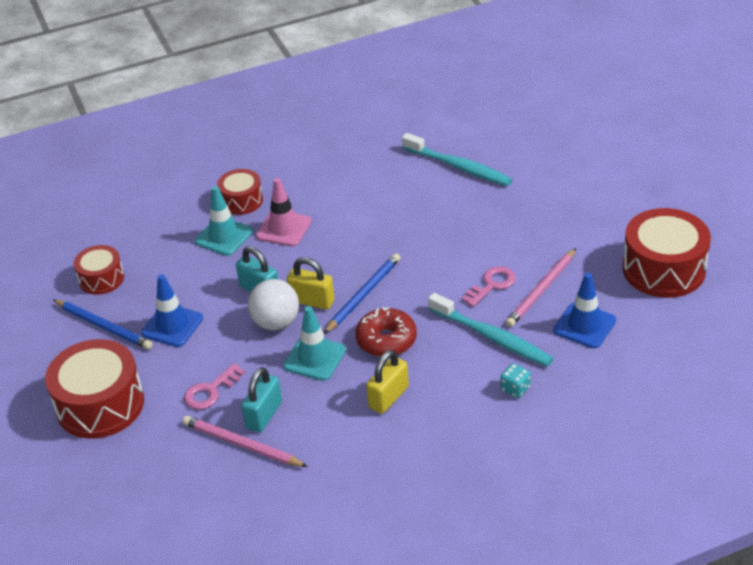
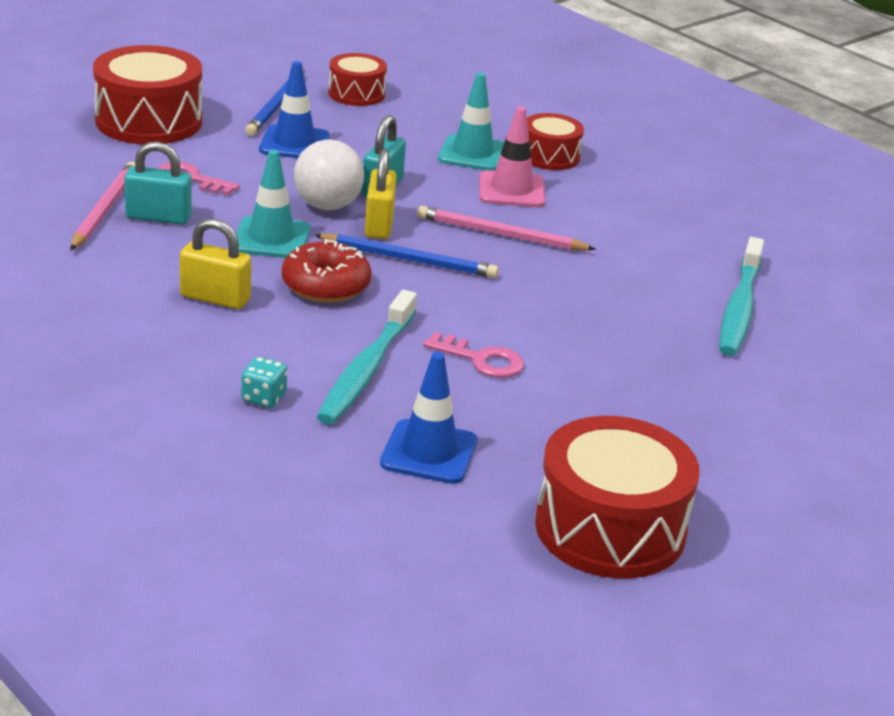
camera: 65 degrees right, 10 degrees down
pink pencil [506,248,576,327] -> pink pencil moved to [417,206,596,250]

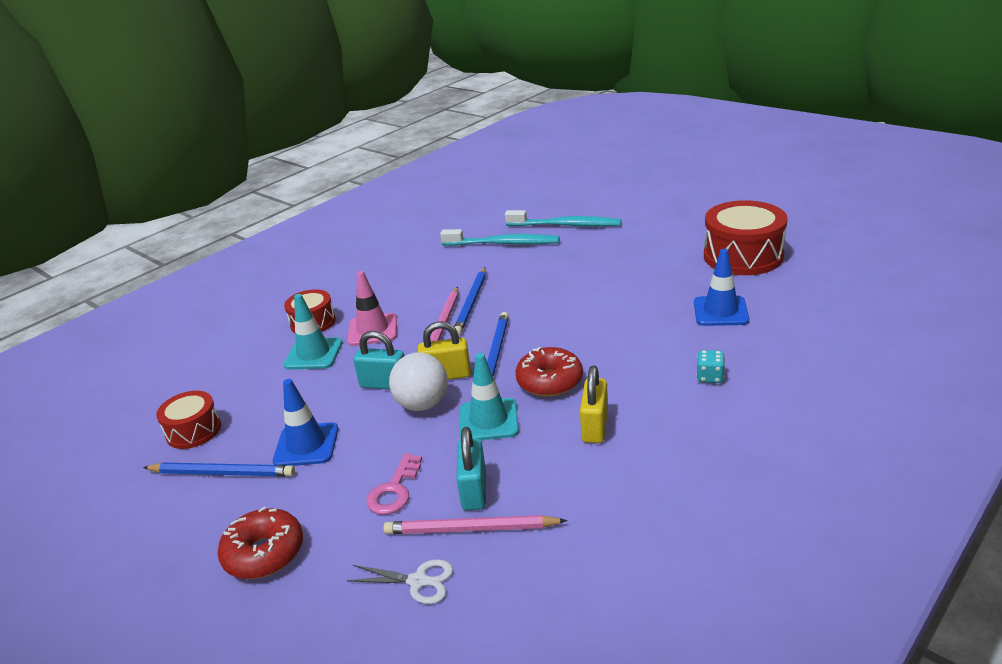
camera: 90 degrees left, 0 degrees up
red drum [93,45,202,145] -> red donut [218,507,303,579]
turquoise toothbrush [317,290,417,425] -> turquoise toothbrush moved to [505,210,621,227]
pink key [423,332,524,378] -> none
none -> white scissors [347,559,453,604]
none -> blue pencil [454,267,486,335]

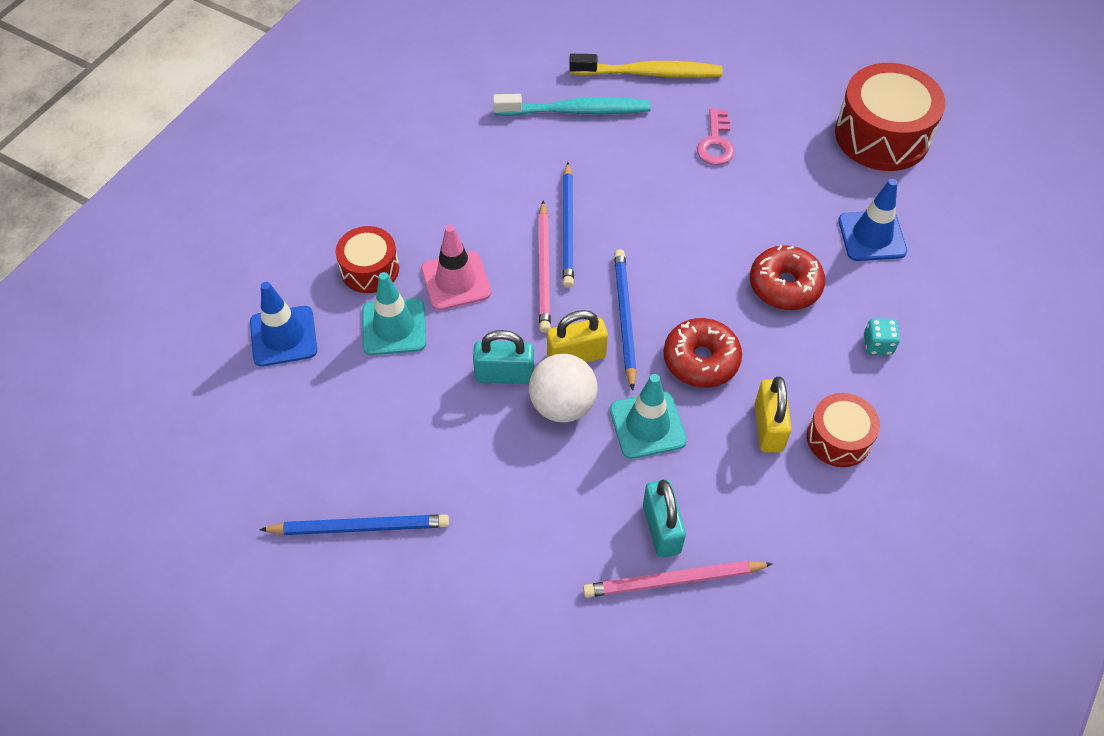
camera: 15 degrees left, 25 degrees up
red drum [156,391,221,449] -> red drum moved to [807,393,880,467]
red donut [218,507,303,579] -> red donut moved to [750,245,825,310]
blue traffic cone [273,379,338,466] -> blue traffic cone moved to [250,282,317,366]
white scissors [347,559,453,604] -> none
pink key [366,453,422,515] -> pink key moved to [697,109,735,165]
turquoise toothbrush [505,210,621,227] -> yellow toothbrush [569,54,723,78]

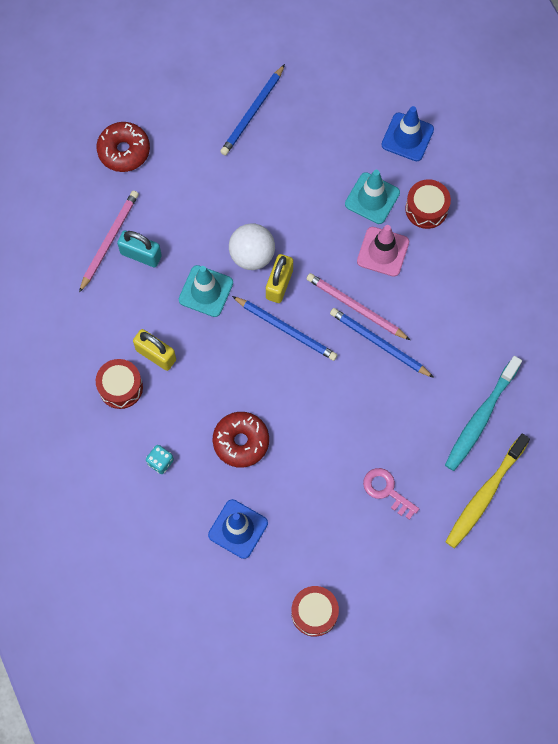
camera: 125 degrees right, 15 degrees up
turquoise padlock [473,330,534,384] -> none
red donut [664,318,742,388] -> red donut moved to [96,122,150,172]
red drum [835,63,945,171] -> red drum [291,586,339,637], size x0.57

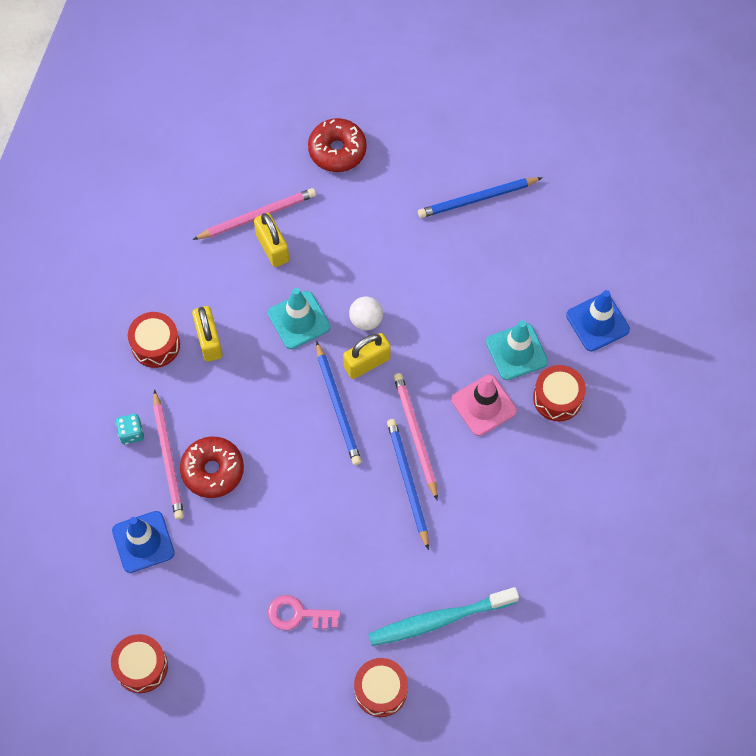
camera: 40 degrees right, 5 degrees down
turquoise padlock [117,230,162,267] -> yellow padlock [254,213,289,267]
white ball [229,223,275,270] -> white ball [349,297,383,330], size x0.65
pink key [363,468,419,520] -> pink key turned 75 degrees counterclockwise [268,595,340,630]
yellow toothbrush [445,434,530,548] -> red drum [354,658,408,717]
none -> pink pencil [153,389,184,520]

